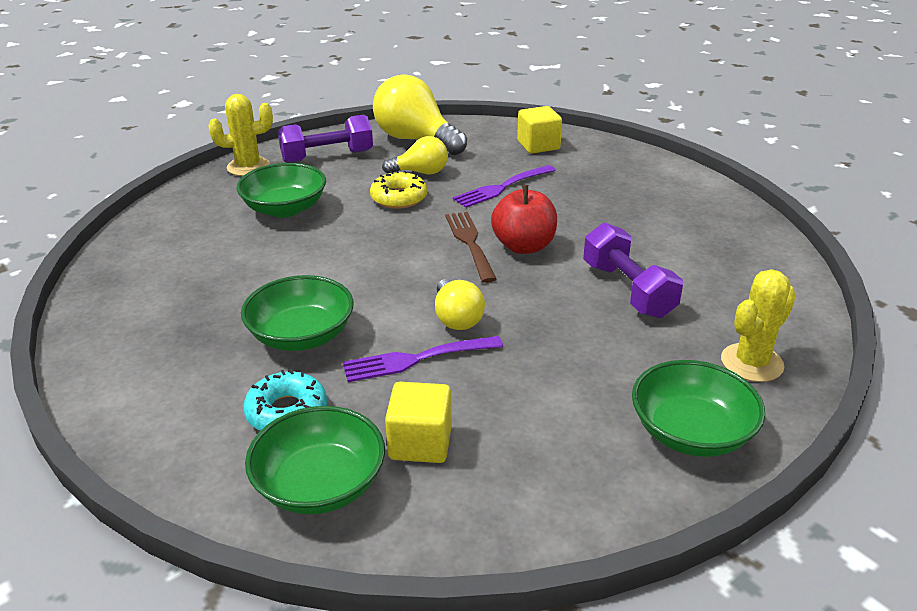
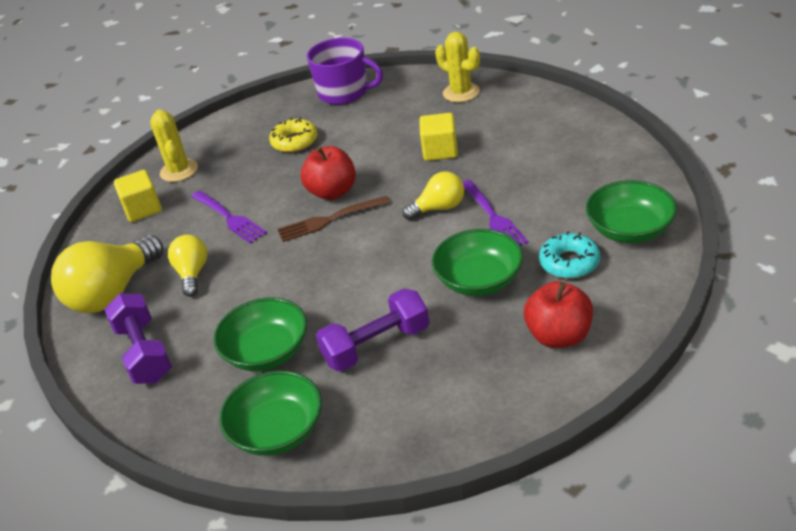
camera: 90 degrees left, 5 degrees up
yellow cactus [209,94,273,176] -> yellow cactus moved to [150,110,198,182]
yellow donut [370,171,427,209] -> yellow donut moved to [269,117,317,153]
yellow cube [385,382,452,463] -> yellow cube moved to [419,113,458,161]
purple dumbbell [583,223,683,318] -> purple dumbbell moved to [316,288,429,372]
green bowl [632,360,765,457] -> green bowl moved to [219,370,322,456]
none -> purple mug [307,38,383,105]
none -> red apple [524,281,593,348]

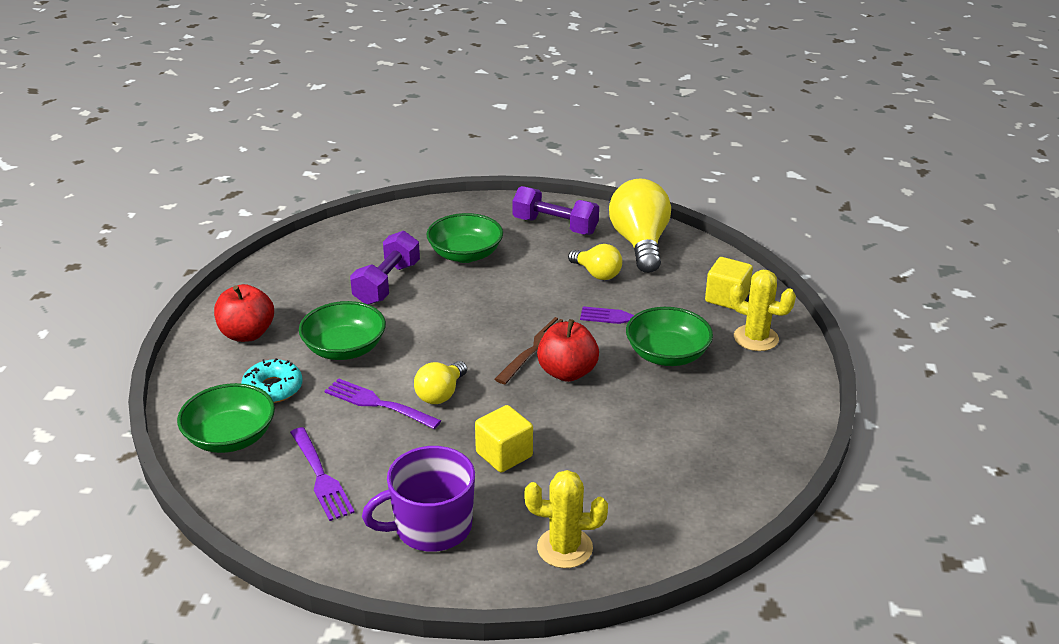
camera: 135 degrees right, 5 degrees down
green bowl [219,370,322,456] -> green bowl moved to [626,307,713,366]
yellow donut [269,117,317,153] -> none
purple mug [307,38,383,105] -> purple mug moved to [362,446,475,552]
none -> purple fork [290,427,355,521]

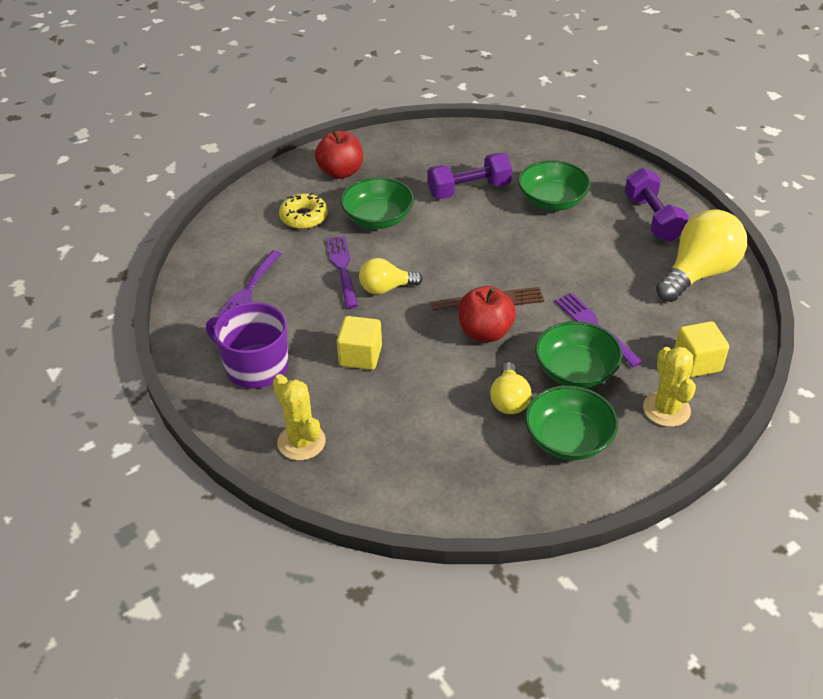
camera: 50 degrees right, 10 degrees up
green bowl [177,383,275,453] -> green bowl moved to [525,386,618,460]
turquoise donut [241,358,303,403] -> yellow donut [279,193,328,229]
yellow light bulb [568,244,622,280] -> yellow light bulb moved to [490,362,531,414]

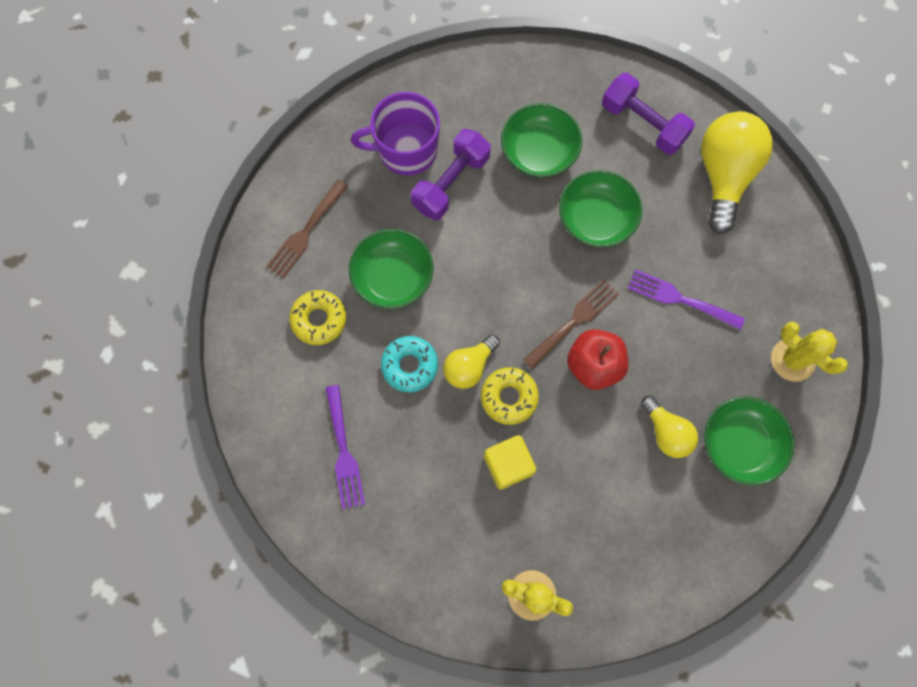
camera: 35 degrees left, 30 degrees up
purple mug [206,302,288,389] -> purple mug moved to [351,92,440,175]
red apple [315,130,363,179] -> brown fork [266,180,348,278]
purple fork [326,235,358,308] -> turquoise donut [381,336,438,392]
green bowl [535,321,622,388] -> green bowl moved to [559,170,642,247]
yellow cube [674,321,729,377] -> none
none -> yellow donut [481,367,539,425]

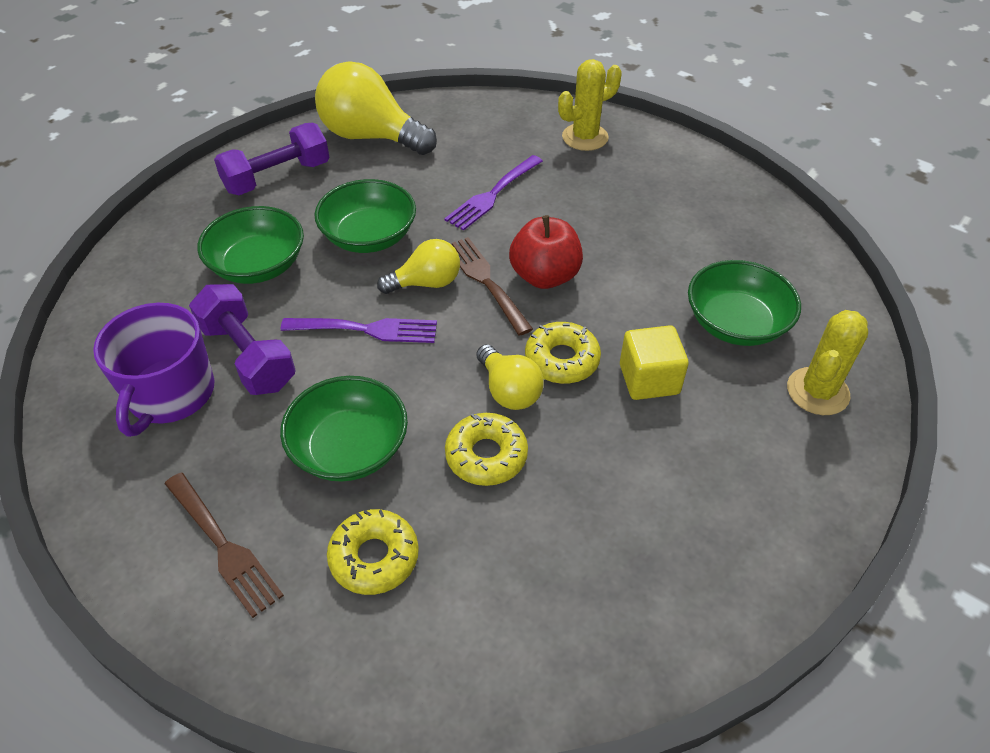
camera: 75 degrees left, 25 degrees down
purple fork [326,385,365,509] -> purple fork moved to [280,318,437,343]
turquoise donut [381,336,438,392] -> yellow donut [445,413,528,486]
yellow light bulb [641,396,698,458] -> yellow light bulb moved to [377,239,460,294]
green bowl [704,397,794,486] -> green bowl moved to [688,260,801,346]

